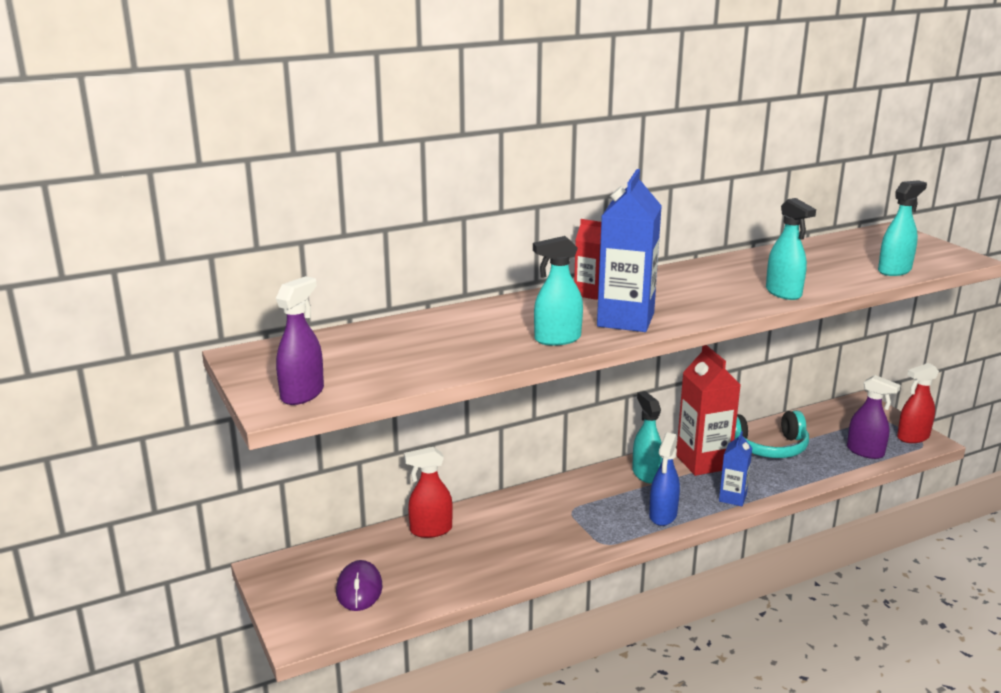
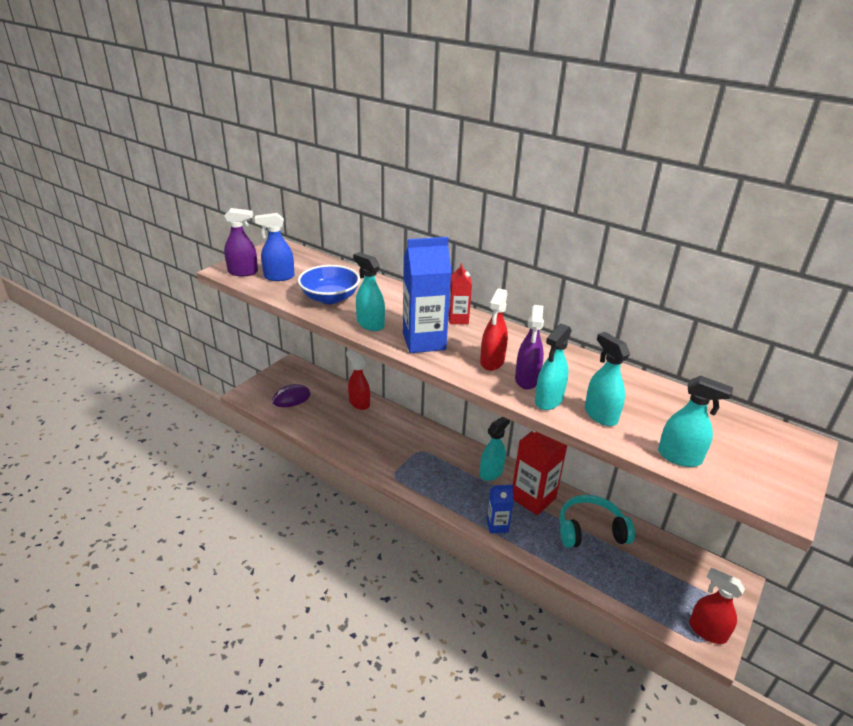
camera: 60 degrees right, 10 degrees up
blue spray bottle [649,433,680,526] -> blue spray bottle moved to [255,213,294,281]
turquoise headphones [735,410,809,458] -> turquoise headphones turned 120 degrees clockwise [560,495,635,548]
purple spray bottle [847,375,901,459] -> purple spray bottle moved to [515,305,544,390]
none -> blue bowl [298,265,360,304]
none -> red spray bottle [480,288,508,371]
none -> turquoise spray bottle [585,332,630,426]

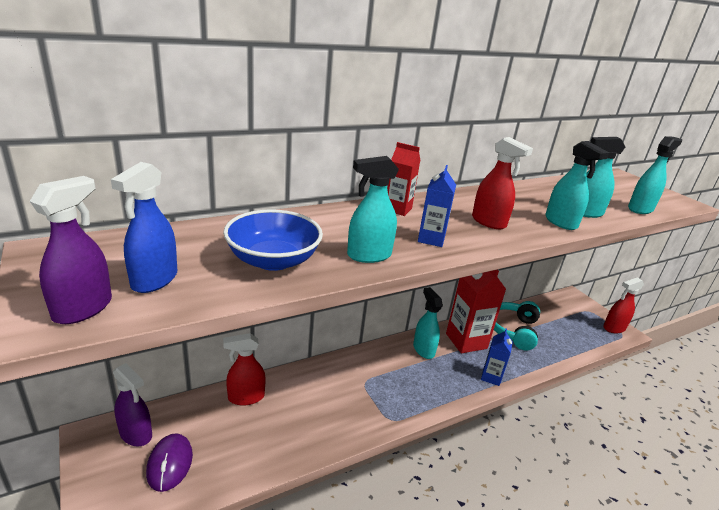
camera: 65 degrees left, 5 degrees down
blue carton [403,237,451,353] -> blue carton [418,165,456,247], size x0.55
purple spray bottle [515,305,544,390] -> purple spray bottle moved to [113,363,152,446]

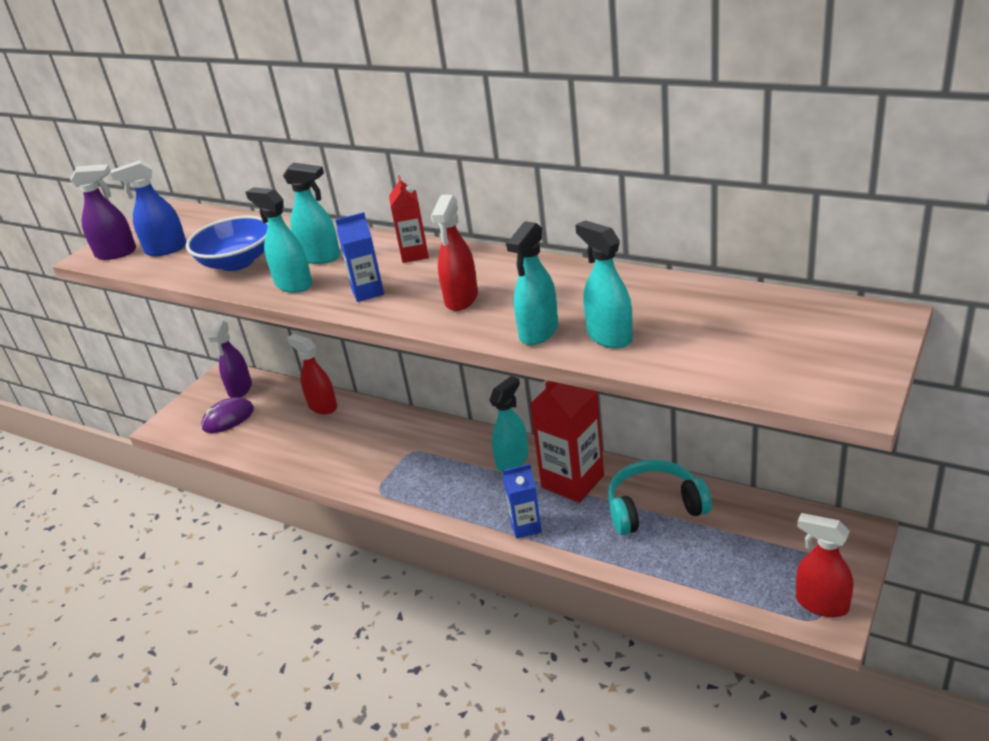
camera: 65 degrees right, 5 degrees up
turquoise spray bottle [628,136,682,214] -> turquoise spray bottle moved to [283,162,340,264]

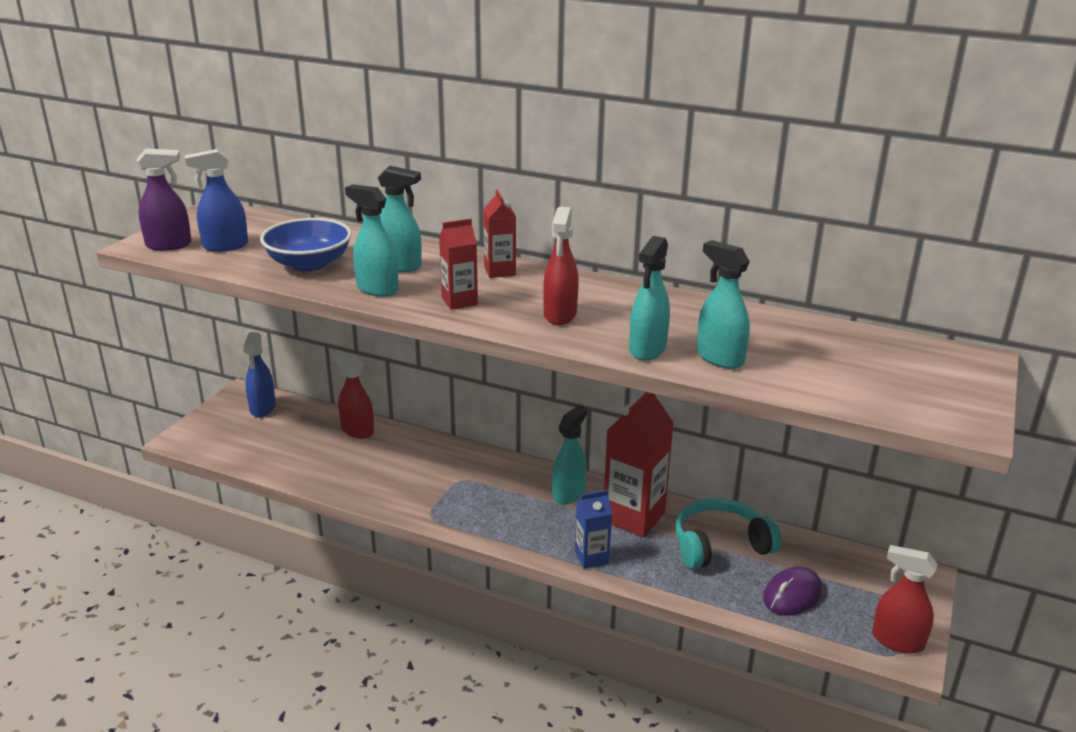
camera: 10 degrees left, 5 degrees down
purple mouse [201,397,254,433] -> purple mouse moved to [763,567,822,616]
purple spray bottle [208,321,252,398] -> blue spray bottle [243,332,276,417]
blue carton [335,212,384,302] -> red carton [439,219,478,310]

